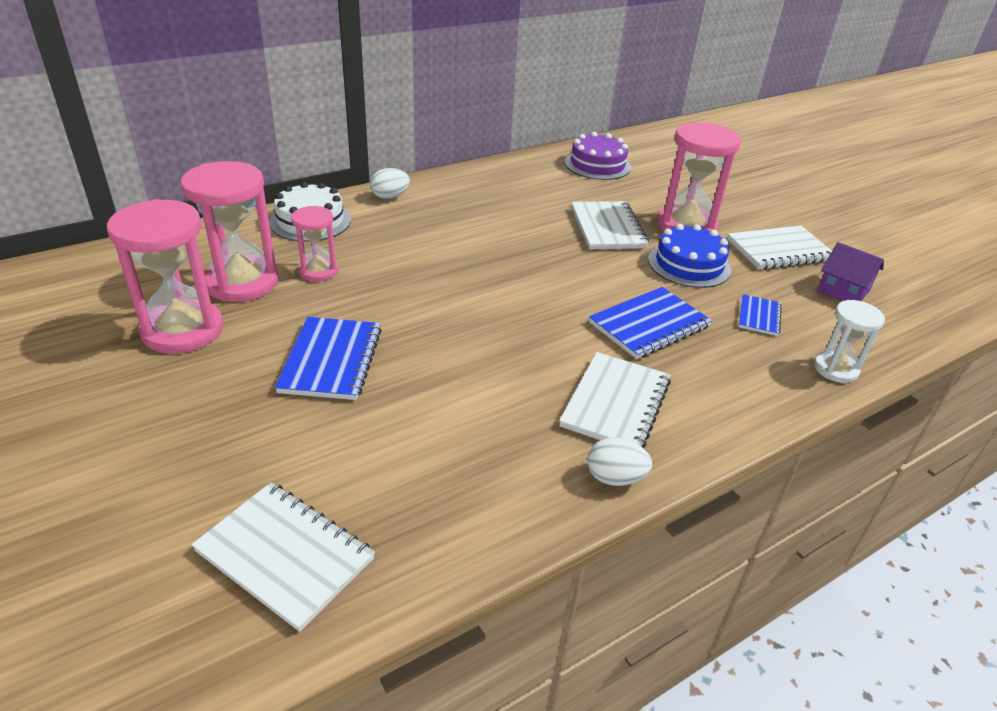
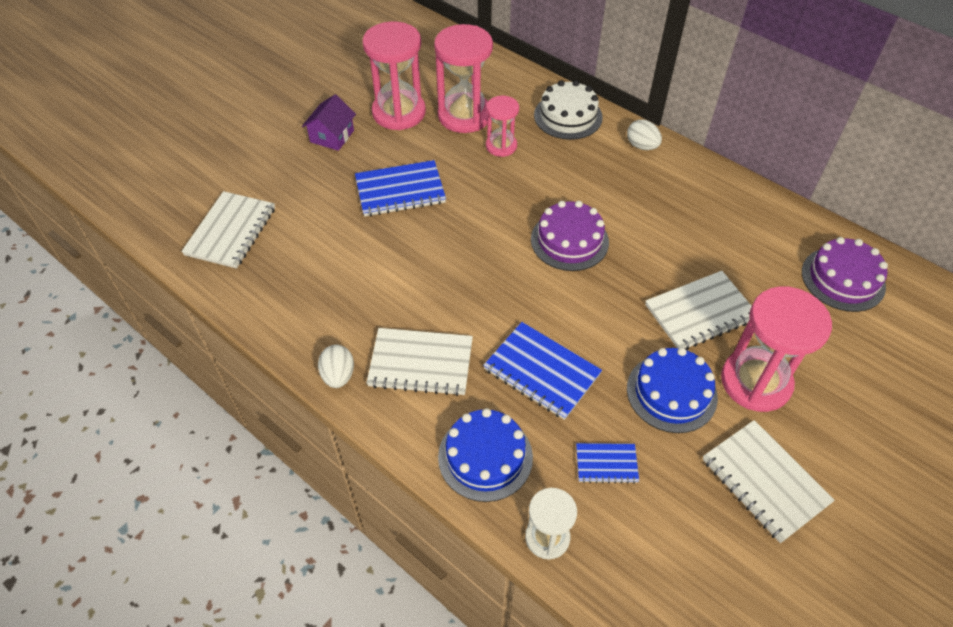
camera: 75 degrees right, 15 degrees up
purple house [817,242,884,301] -> purple house moved to [302,94,356,151]
none -> blue cake [438,408,533,502]
none -> purple cake [531,201,609,271]

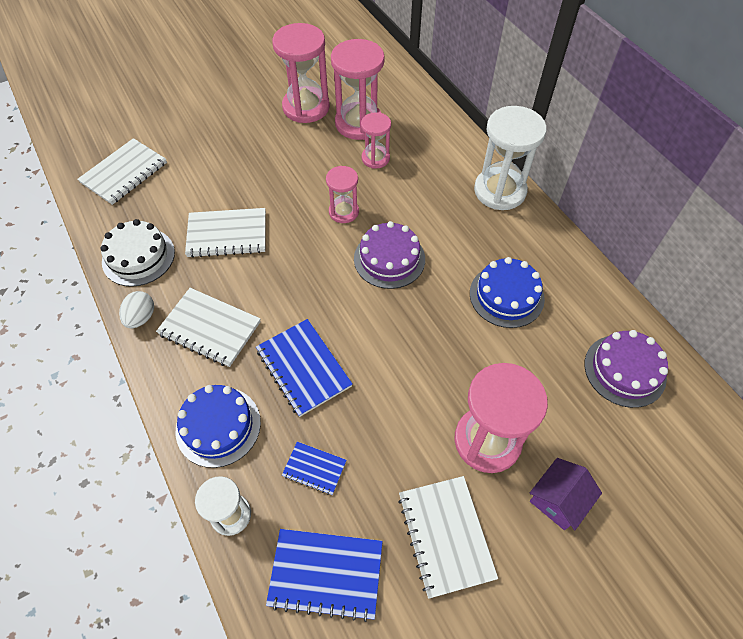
camera: 20 degrees right, 5 degrees up
purple house [302,94,356,151] -> purple house moved to [530,458,602,530]
blue notebook [355,160,446,216] -> blue notebook moved to [266,529,383,622]
white cake [534,80,603,140] -> white cake moved to [101,219,175,287]
white egg [627,119,662,150] -> white hourglass [474,106,547,210]
blue cake [627,347,718,433] -> blue cake moved to [470,257,545,328]
white notebook [645,271,752,350] -> white notebook moved to [185,208,266,258]
none -> pink hourglass [326,166,359,223]

